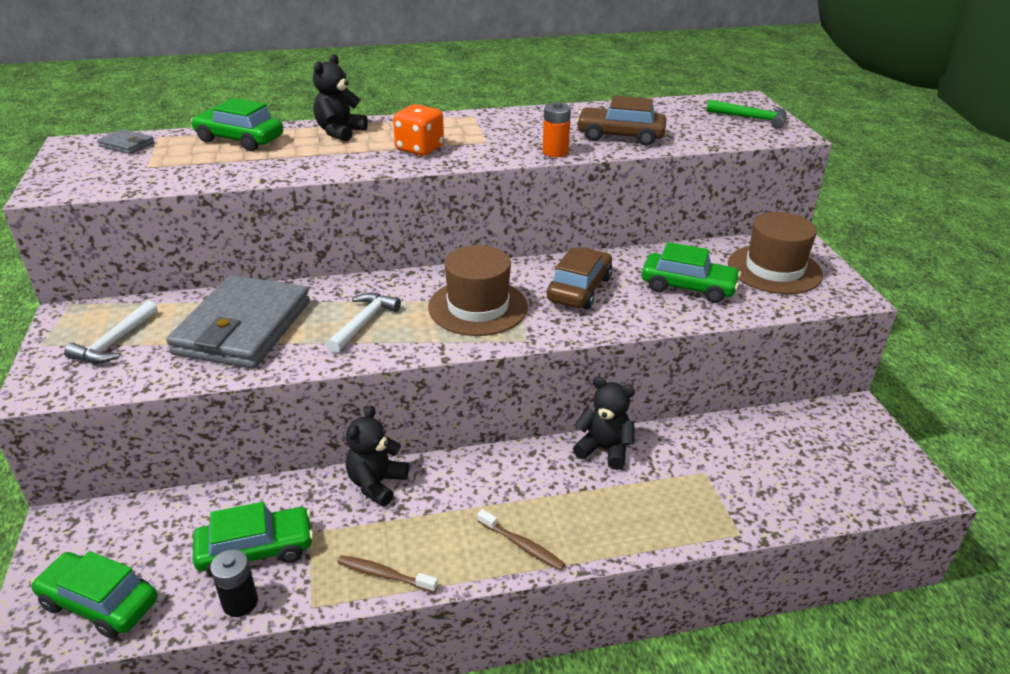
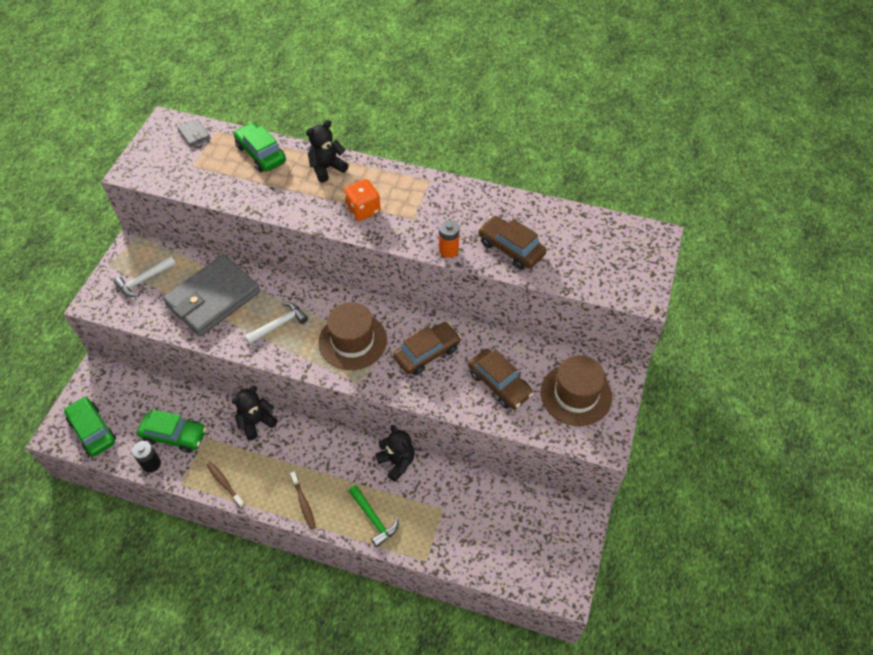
camera: 30 degrees right, 20 degrees up
green car [642,242,741,303] -> brown car [468,349,533,409]
green hammer [707,100,787,129] -> green hammer moved to [348,485,399,547]

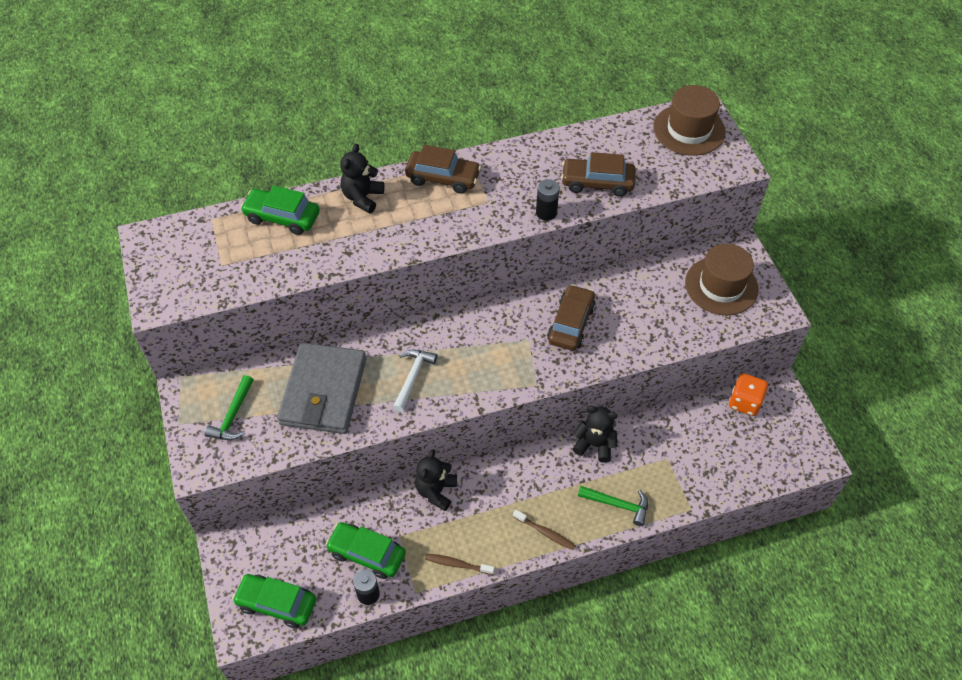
camera: 35 degrees left, 0 degrees up
white hammer [114,256,176,297] -> green hammer [205,375,254,440]
green car [137,410,206,453] -> green car turned 135 degrees counterclockwise [325,522,406,579]
grey wallet [177,119,211,147] -> none
brown hat [318,302,387,370] -> brown hat moved to [653,85,726,156]
orange dice [344,179,381,221] -> orange dice moved to [729,373,768,416]
orange battery [439,220,460,258] -> black battery [536,179,560,221]
brown car [468,349,533,409] -> brown car moved to [405,145,481,194]

